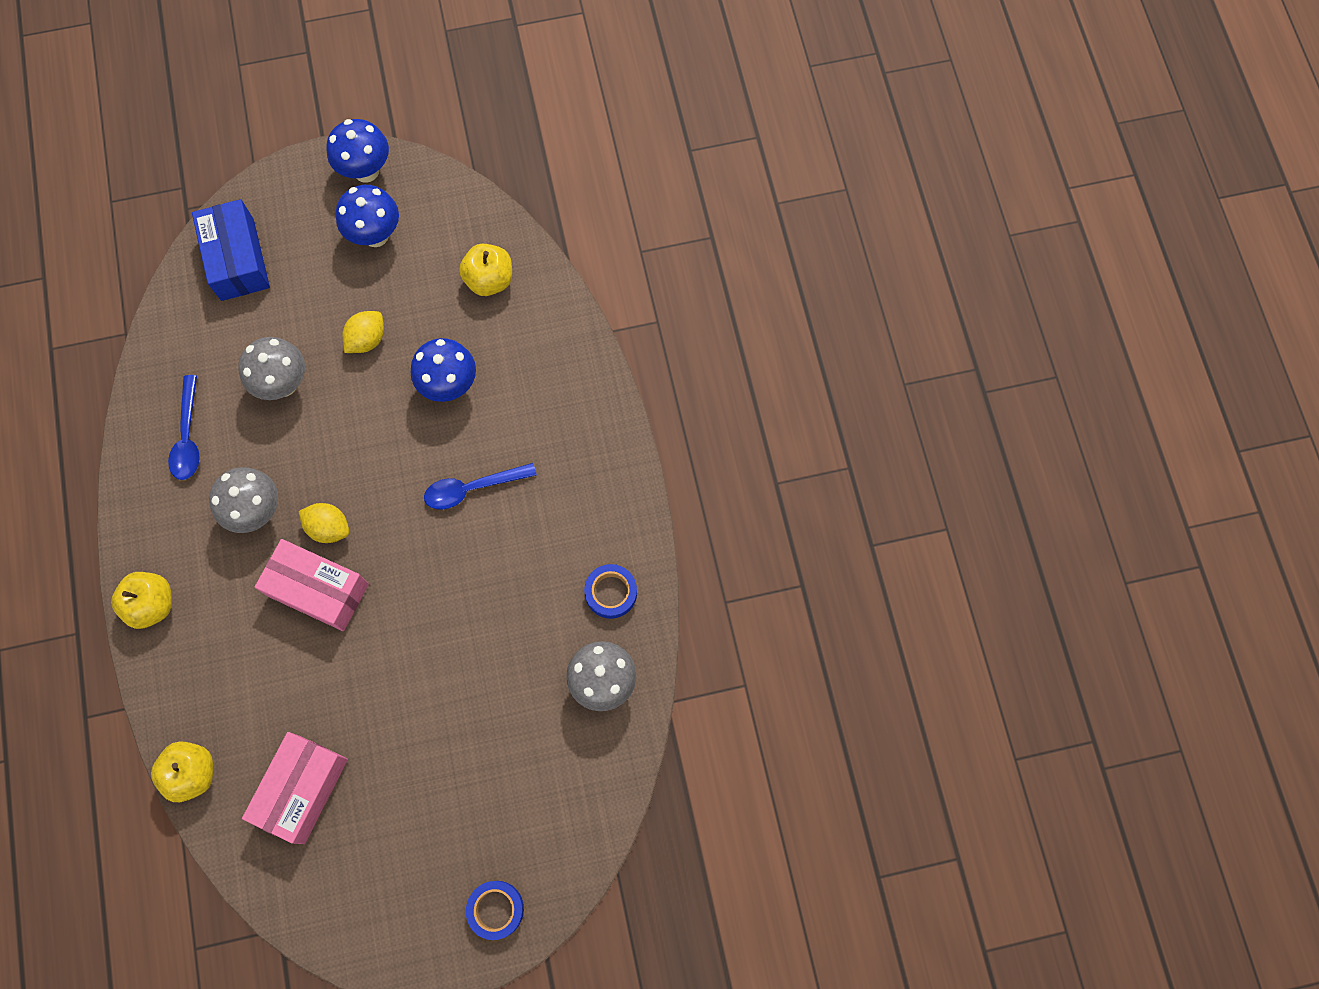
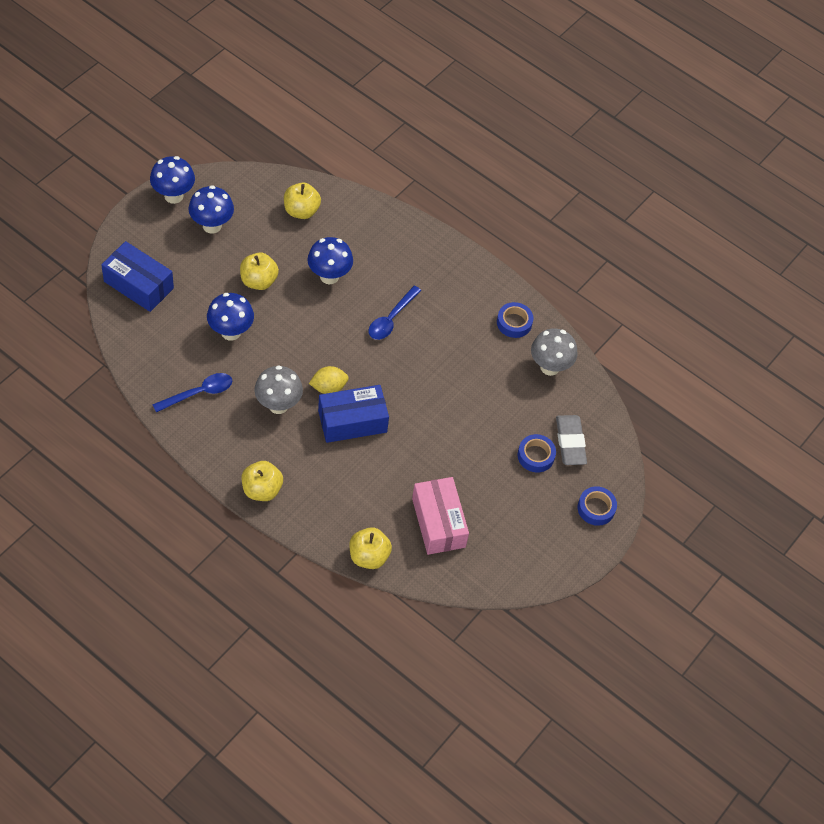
camera: 45 degrees left, 15 degrees down
blue spoon [168,375,200,480] -> blue spoon turned 75 degrees counterclockwise [152,373,232,412]
grey mushroom [239,337,305,400] -> blue mushroom [207,293,254,341]
pink box [255,539,369,631] -> blue box [318,385,389,443]
yellow lemon [342,311,384,353] -> yellow apple [240,252,279,290]
none -> blue tape [517,434,556,472]
none -> grey eraser [556,415,587,465]

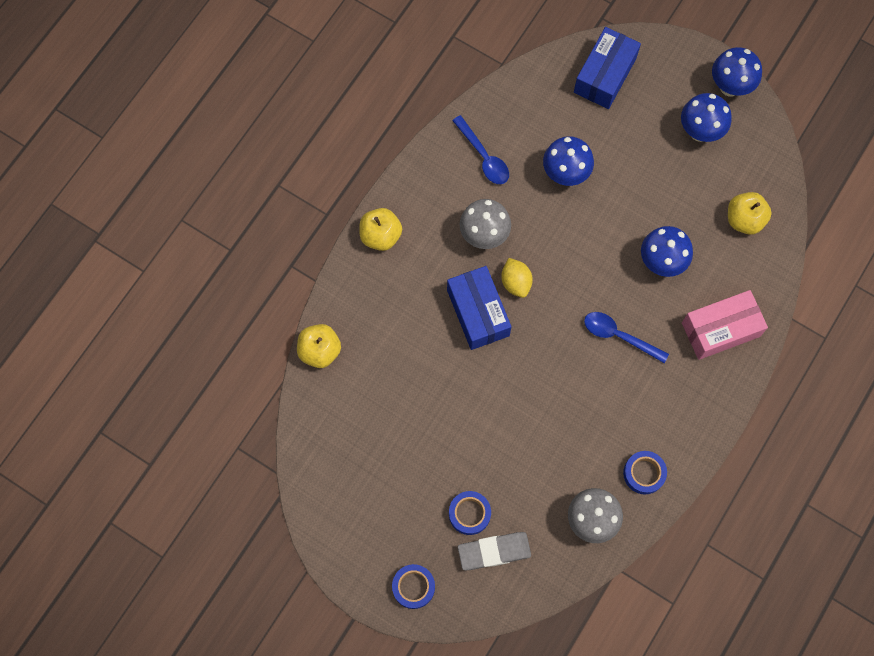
camera: 90 degrees right, 15 degrees up
yellow apple [240,252,279,290] -> none
pink box [412,477,469,555] -> pink box moved to [682,290,768,360]

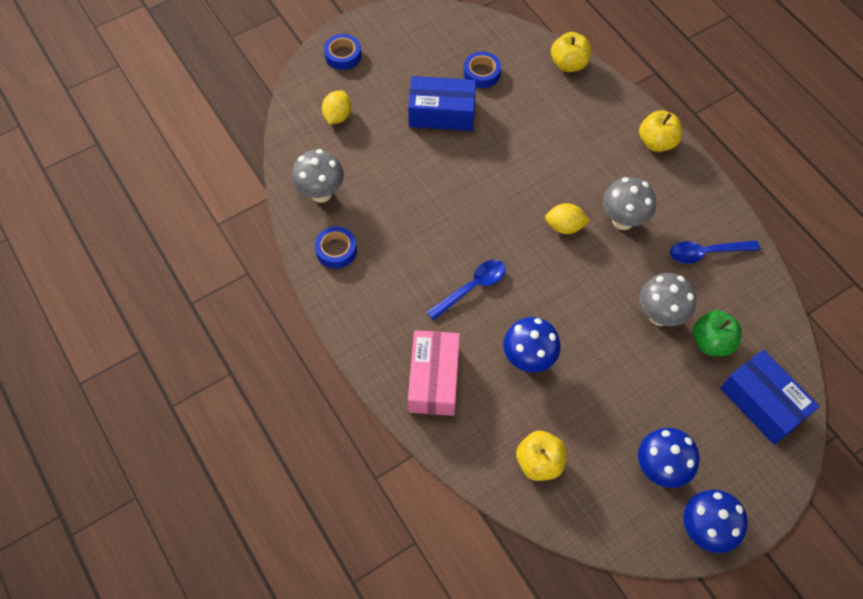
camera: 115 degrees right, 10 degrees down
blue box [447,266,511,350] -> blue box moved to [408,76,476,131]
blue tape [449,491,491,535] -> blue tape moved to [464,51,501,88]
grey eraser [458,532,531,570] -> yellow lemon [322,91,351,124]
blue mushroom [543,136,594,186] -> grey mushroom [640,273,696,326]
none -> green apple [693,310,742,356]

